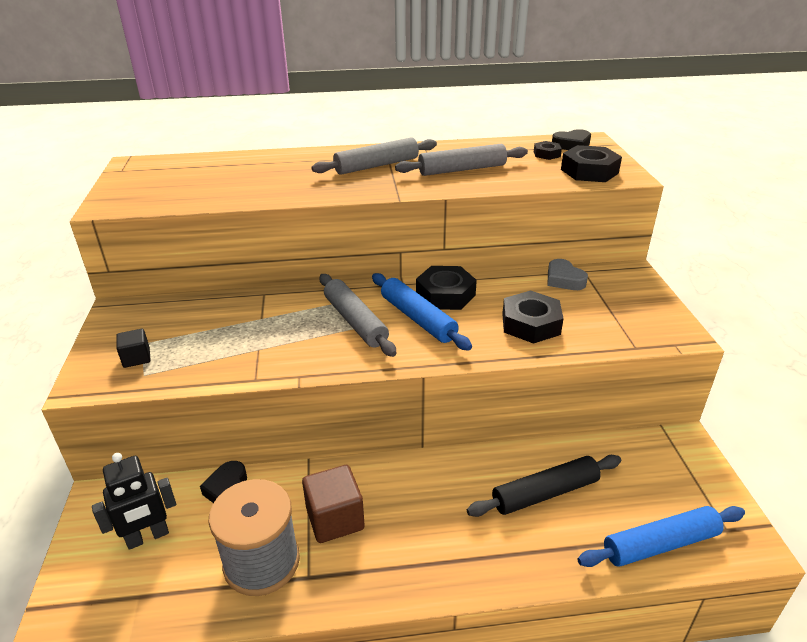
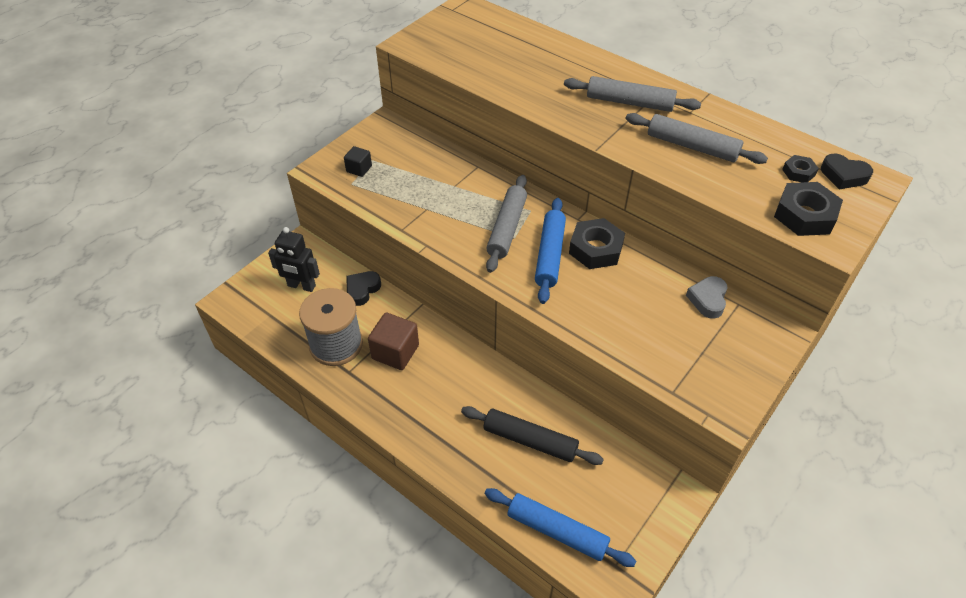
camera: 45 degrees right, 15 degrees up
black nut [502,290,564,344] -> none

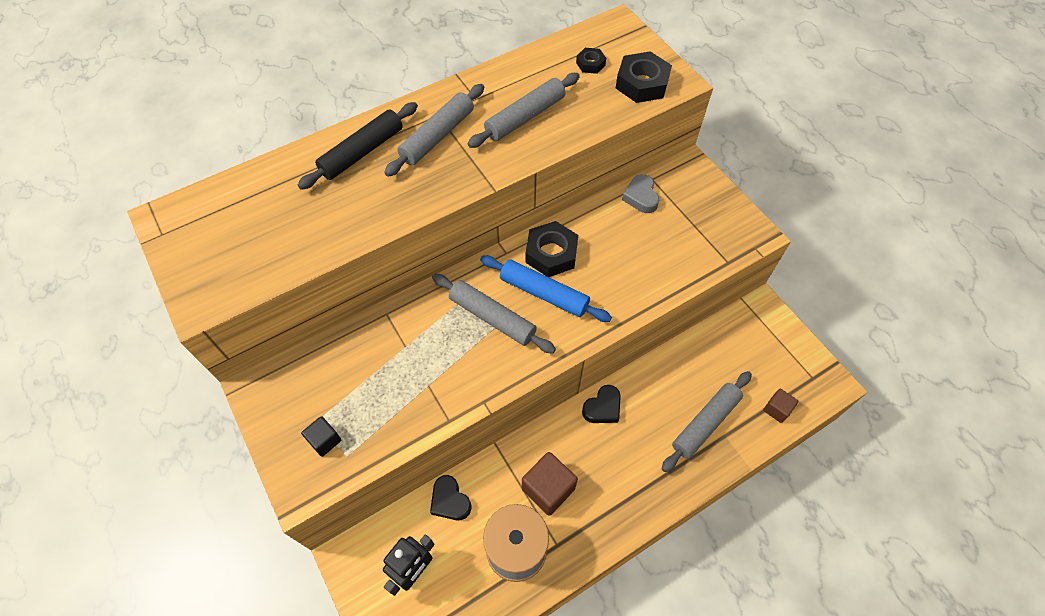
camera: 70 degrees left, 10 degrees up
black rolling pin [461,406,604,465] -> black rolling pin moved to [298,102,418,190]
blue rolling pin [485,488,636,567] -> brown cube [763,389,798,423]
grey heart [686,276,728,319] -> grey heart turned 45 degrees clockwise [622,174,659,213]
black heart [821,153,873,189] -> black heart moved to [582,385,621,423]
none -> grey rolling pin [662,371,752,472]

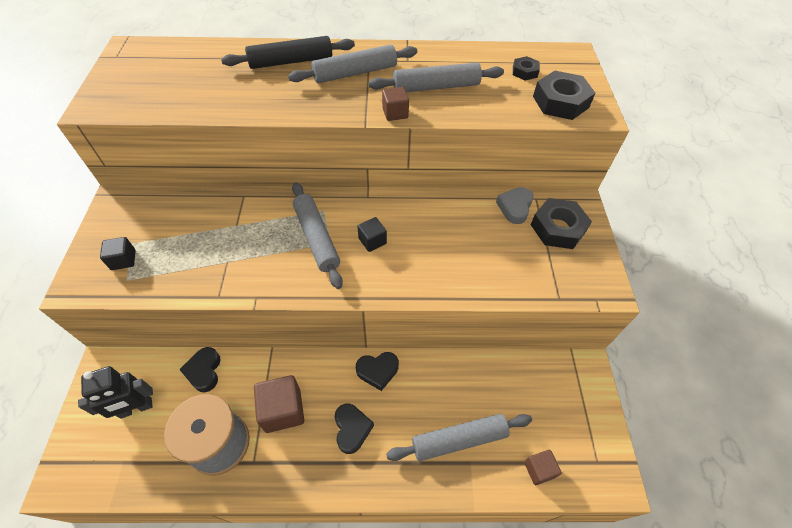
camera: 30 degrees right, 5 degrees down
blue rolling pin [480,255,612,322] -> black cube [357,217,387,252]
black nut [525,221,578,277] -> black nut moved to [531,198,592,249]
none -> black heart [335,404,374,454]
none -> brown cube [382,87,409,121]

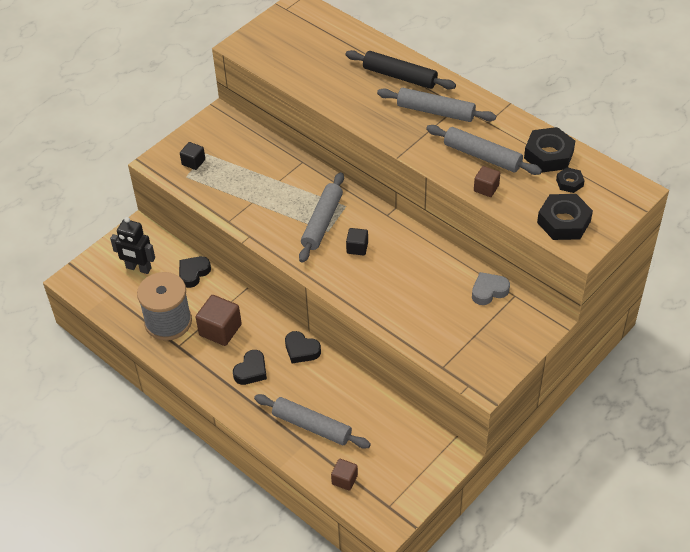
camera: 45 degrees right, 5 degrees down
brown cube [382,87,409,121] -> brown cube moved to [474,166,500,197]
black nut [531,198,592,249] -> black nut moved to [524,127,575,172]

